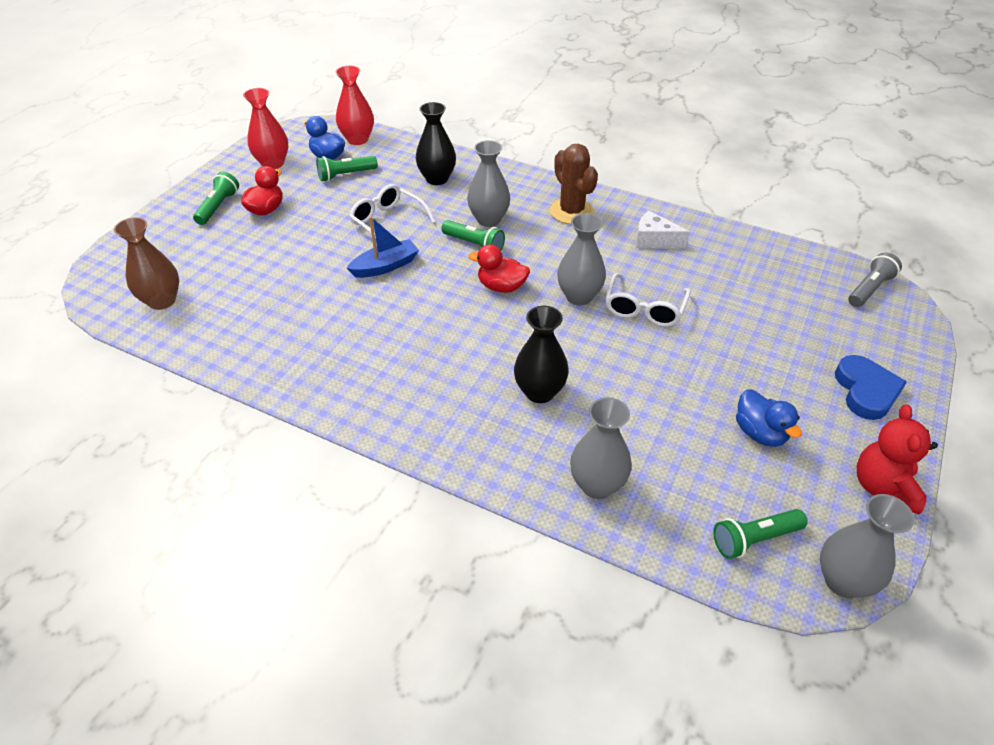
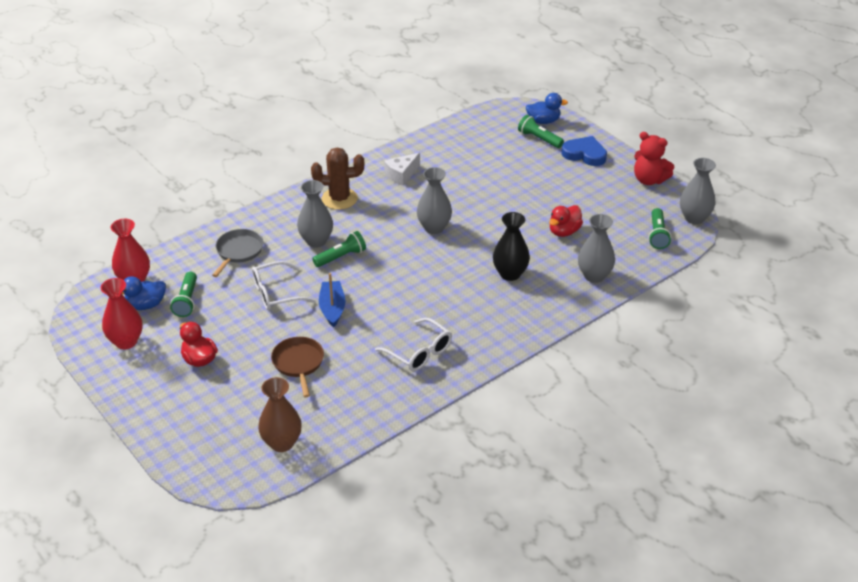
camera: 65 degrees left, 5 degrees down
green flashlight [193,172,239,225] -> green flashlight moved to [518,115,564,148]
black vase [416,102,456,185] -> grey pan [212,229,263,277]
red duck [468,244,530,293] -> red duck moved to [549,205,583,237]
white glasses [605,273,690,327] -> white glasses moved to [375,318,452,371]
blue duck [736,390,802,447] -> blue duck moved to [526,93,568,124]
grey flashlight [848,253,902,307] -> none
none -> brown pan [271,337,324,397]

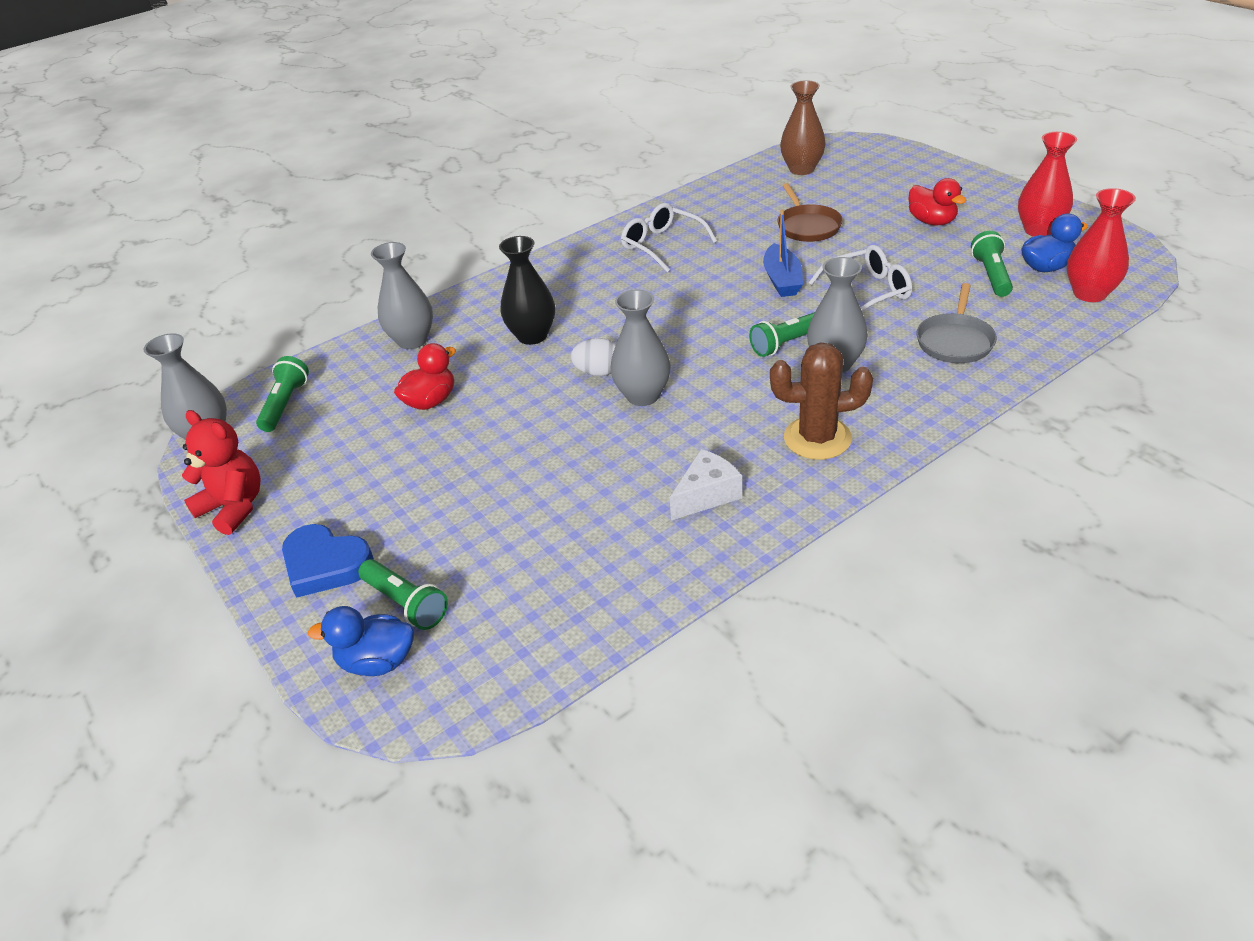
camera: 175 degrees left, 0 degrees up
none -> white egg [571,338,616,376]

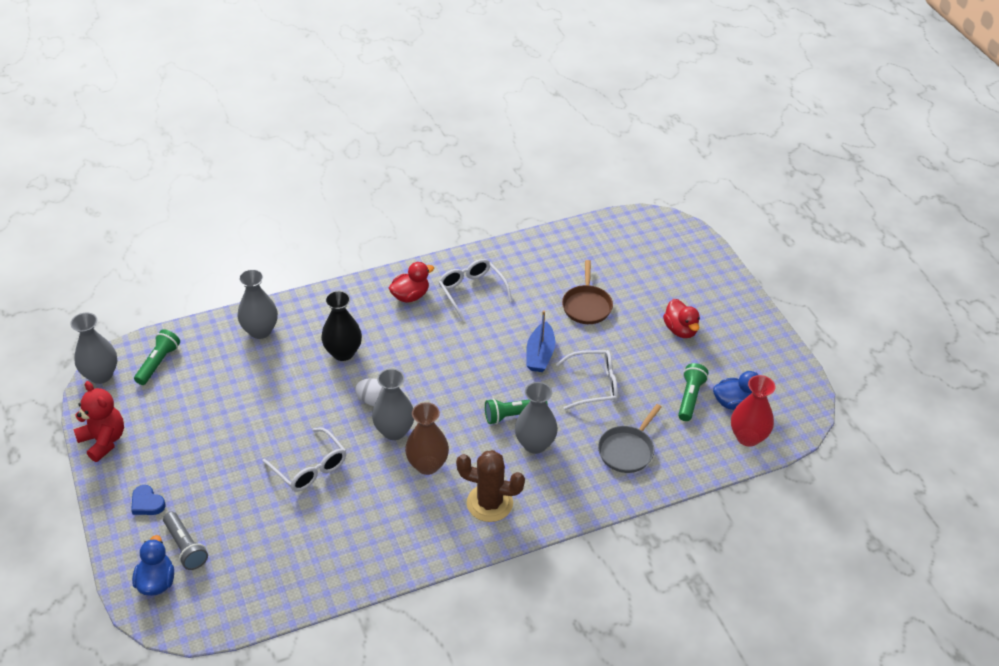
camera: 10 degrees right, 5 degrees up
blue heart [282,524,374,598] -> blue heart [131,485,166,515], size x0.61
blue duck [308,606,414,676] -> blue duck turned 75 degrees clockwise [132,535,174,596]
green flashlight [358,559,448,630] -> grey flashlight [163,512,208,570]
red duck [394,343,456,410] -> red duck moved to [389,262,434,303]
white cheese [670,449,742,520] -> none
brown vase [780,80,826,175] -> brown vase moved to [405,402,449,475]
red vase [1018,132,1077,237] -> none
none -> white glasses [262,428,346,491]

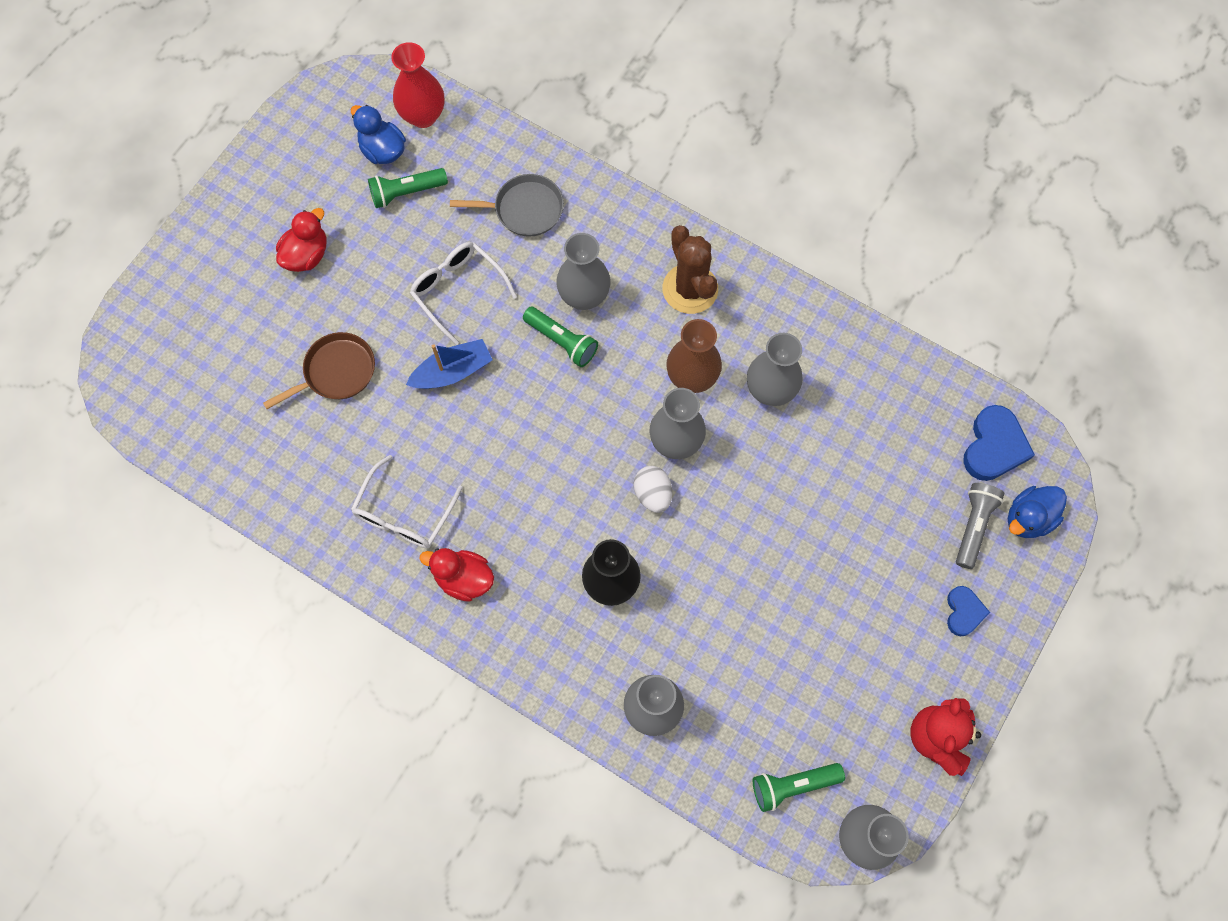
camera: 125 degrees left, 25 degrees up
white glasses [262,428,346,491] -> none
none -> grey vase [747,333,803,406]
none -> blue heart [963,405,1035,481]

